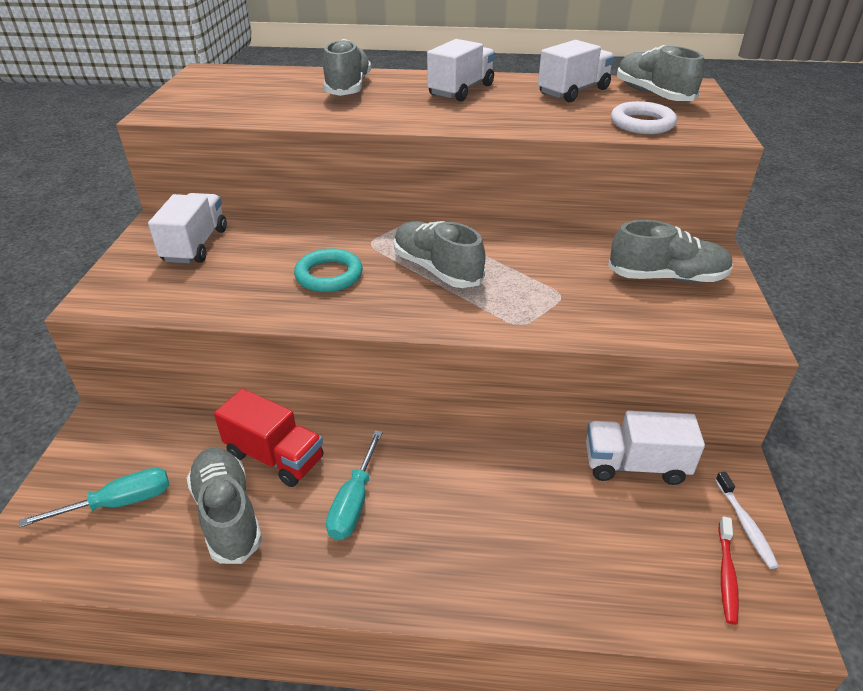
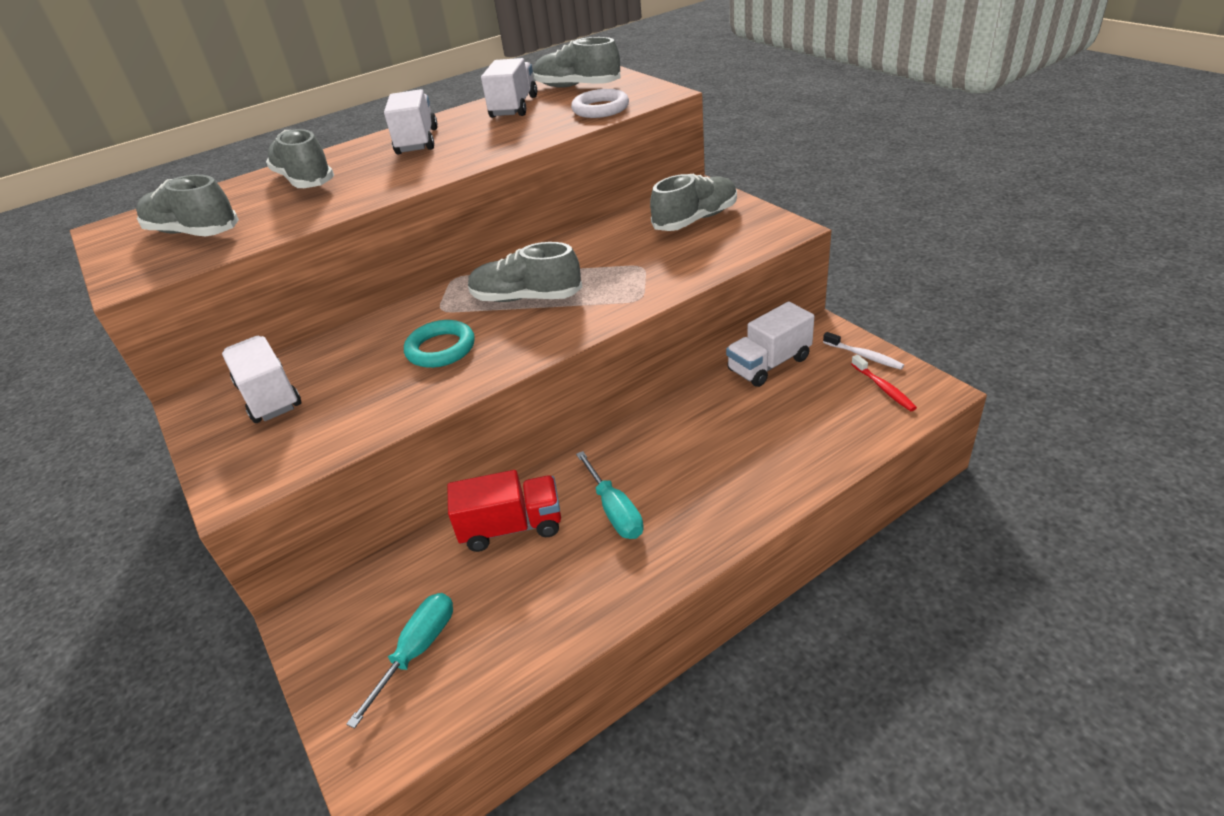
camera: 35 degrees left, 0 degrees up
grey shoe [187,447,262,564] -> grey shoe moved to [136,175,239,236]

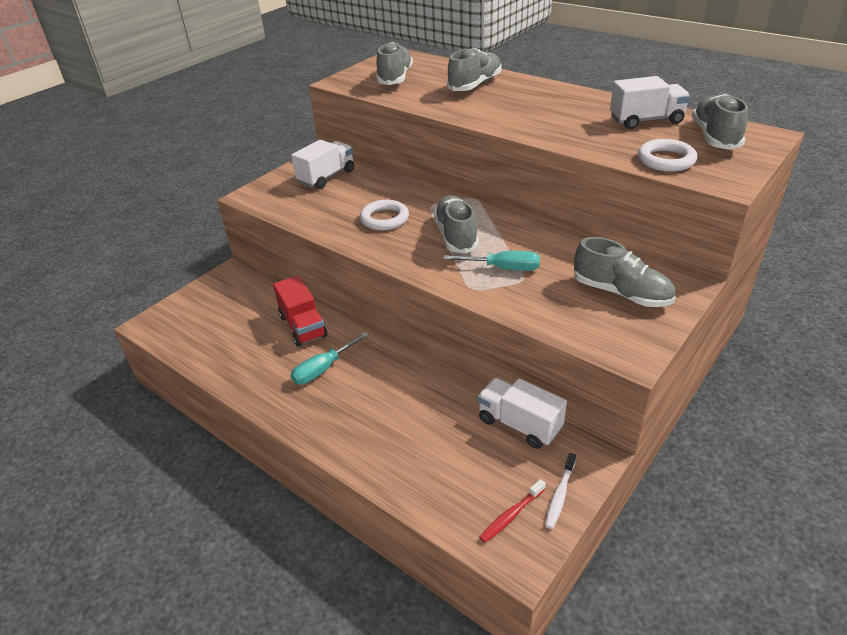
camera: 70 degrees right, 0 degrees up
turquoise screwdriver [346,593,453,729] -> turquoise screwdriver moved to [443,251,540,271]
white truck [384,89,438,154] -> none
turquoise ring [404,320,475,368] -> white ring [360,200,409,230]

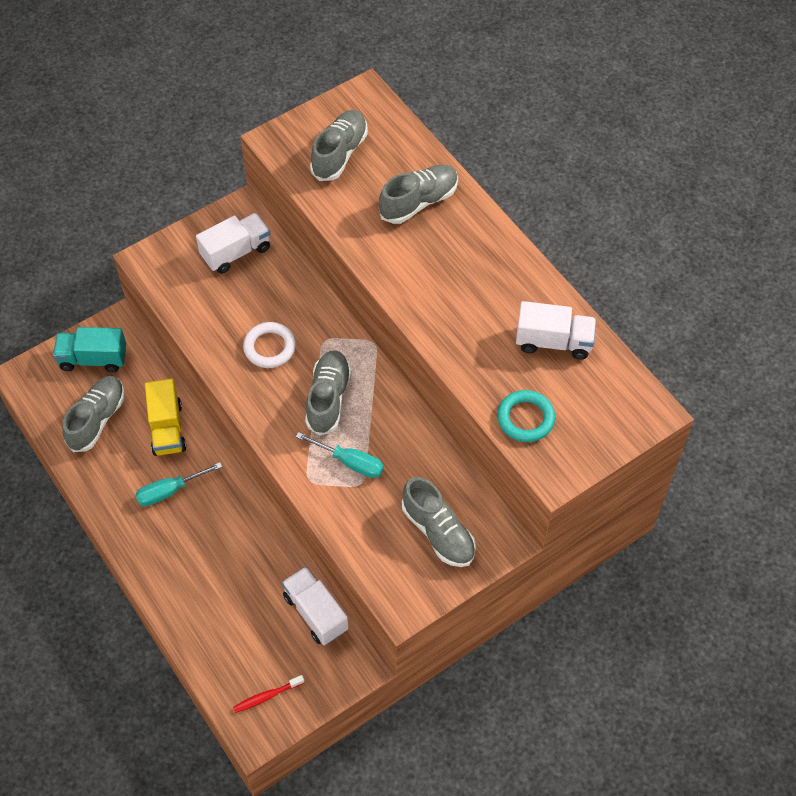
camera: 15 degrees right, 20 degrees up
red truck [273,275,327,346] -> yellow truck [145,378,186,456]
white toothbrush [545,453,576,529] -> none
white ring [638,139,697,172] -> turquoise ring [497,390,555,442]
grey shoe [692,94,748,150] -> grey shoe moved to [62,376,125,452]
none -> turquoise truck [53,327,126,372]

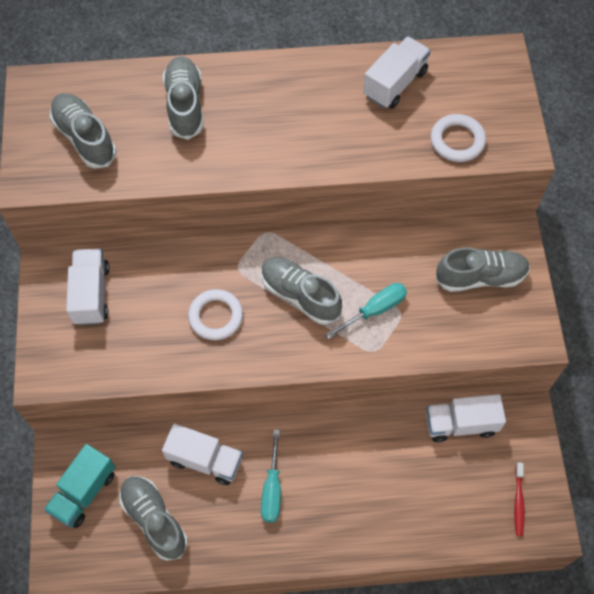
camera: 60 degrees left, 5 degrees up
yellow truck [145,378,186,456] -> white truck [162,423,243,485]
turquoise ring [497,390,555,442] -> white ring [431,114,486,162]

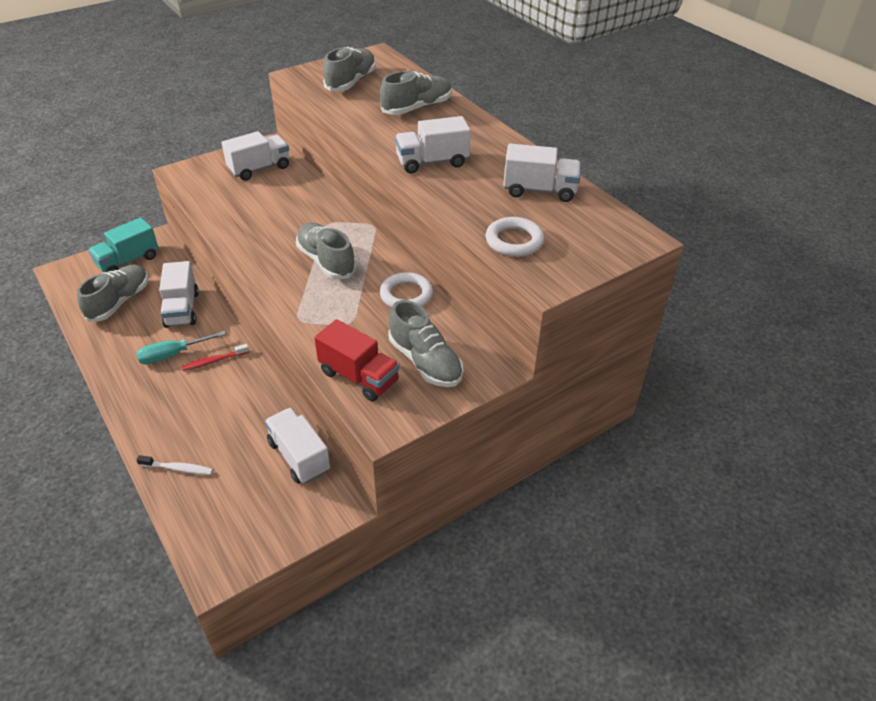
camera: 60 degrees right, 20 degrees down
turquoise truck [44,444,115,528] -> turquoise truck turned 45 degrees counterclockwise [88,218,159,272]
white ring [188,289,243,340] -> white ring moved to [380,272,433,308]
grey shoe [262,257,342,325] -> grey shoe turned 45 degrees counterclockwise [296,222,357,279]
turquoise screwdriver [325,283,407,339] -> none
red toothbrush [514,462,525,536] -> red toothbrush moved to [181,344,249,371]
none -> white toothbrush [136,455,213,475]
none -> red truck [315,319,400,402]
none -> white truck [395,116,471,173]

